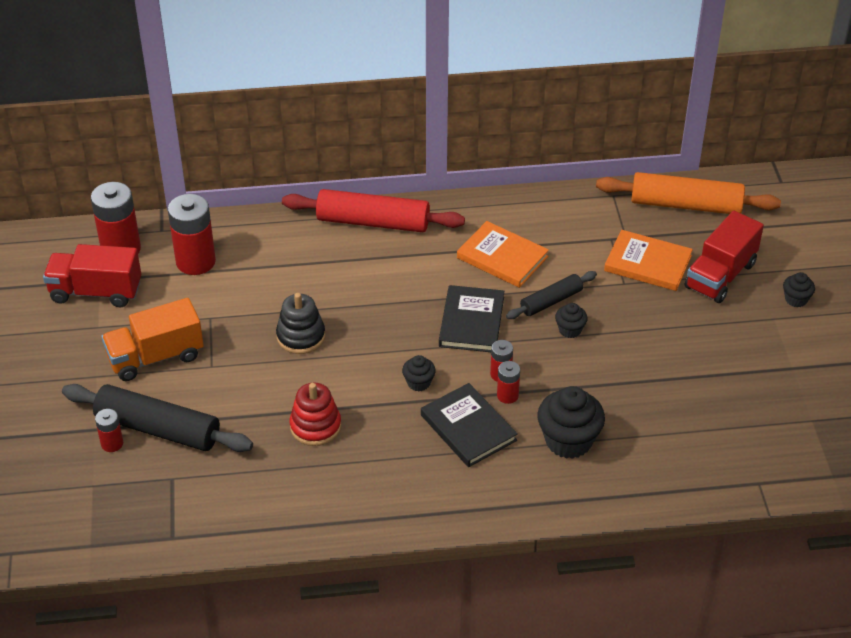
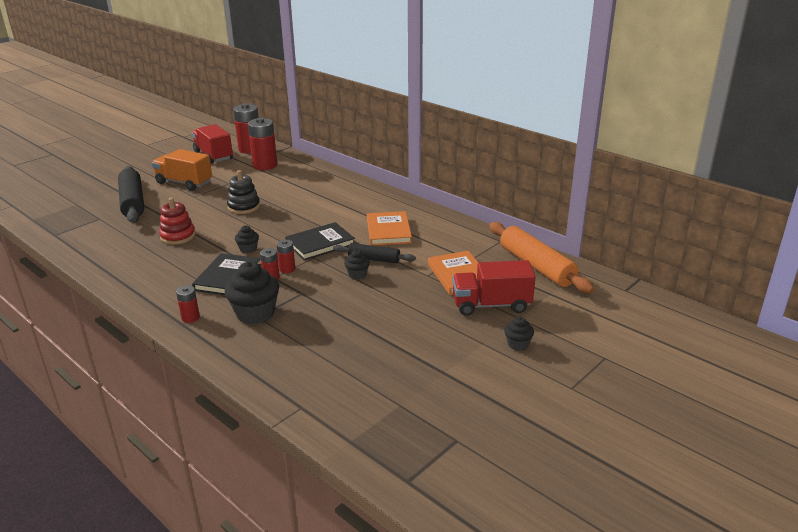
camera: 50 degrees right, 15 degrees down
red battery [95,409,123,452] -> red battery moved to [176,285,200,323]
red rolling pin [282,189,465,232] -> none

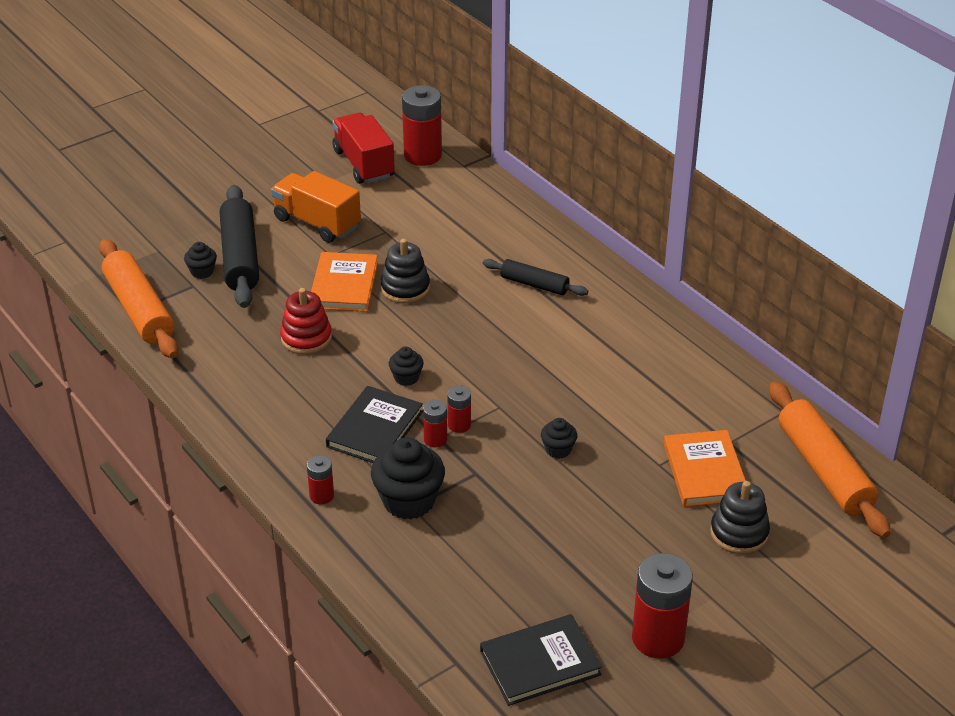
camera: 10 degrees right, 10 degrees up
red battery [248,118,277,170] -> red battery moved to [632,553,693,659]
black book [285,222,355,260] -> black book moved to [480,614,602,706]
black rolling pin [333,243,416,263] -> black rolling pin moved to [483,259,588,296]
orange book [367,211,412,246] -> orange book moved to [311,252,378,312]
red truck [452,260,536,316] -> black stacking toy [710,481,770,554]
black cupcake [504,317,534,351] -> black cupcake moved to [184,242,217,279]
none -> orange rolling pin [99,239,178,358]

